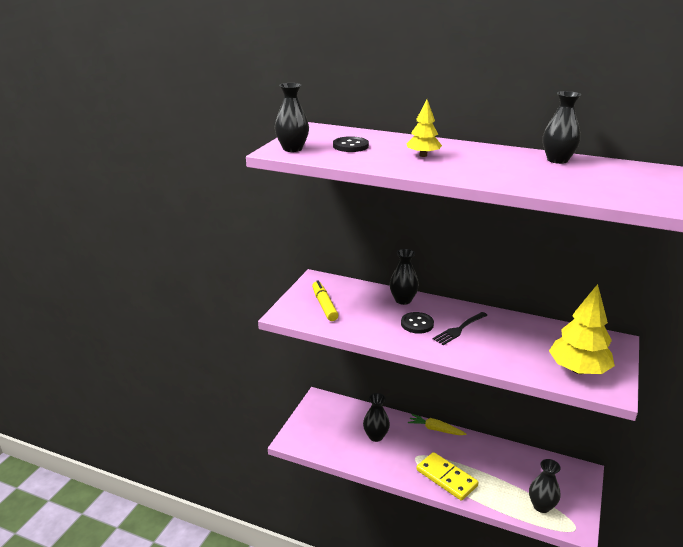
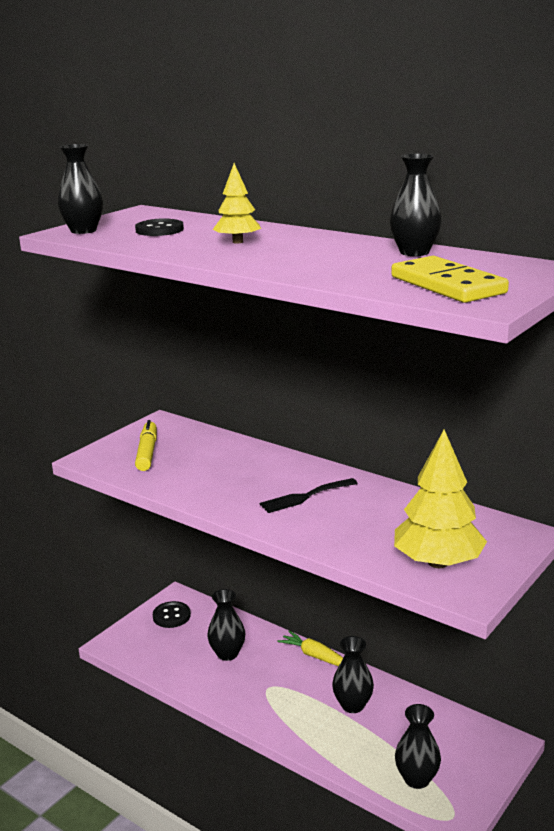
camera: 15 degrees right, 5 degrees down
black vase [390,249,419,305] -> black vase moved to [332,636,374,713]
black button [401,312,434,334] -> black button moved to [153,601,191,628]
yellow domino [416,452,479,501] -> yellow domino moved to [391,256,509,303]

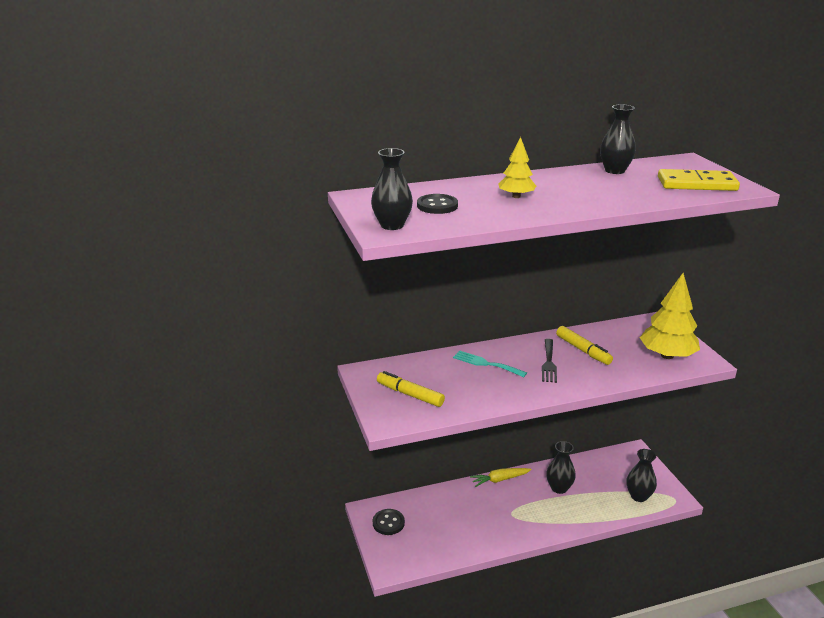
camera: 55 degrees left, 5 degrees up
black vase [207,589,245,661] -> none
none -> turquoise fork [453,351,527,377]
none -> yellow marker [556,326,613,365]

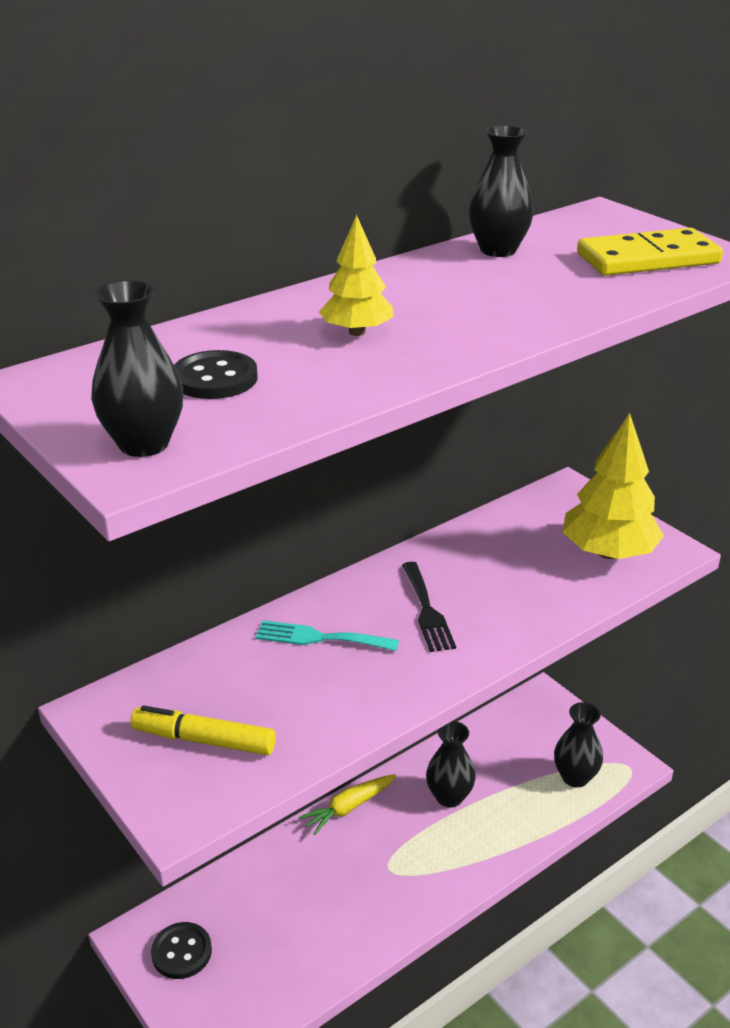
camera: 20 degrees left, 5 degrees up
yellow marker [556,326,613,365] -> none

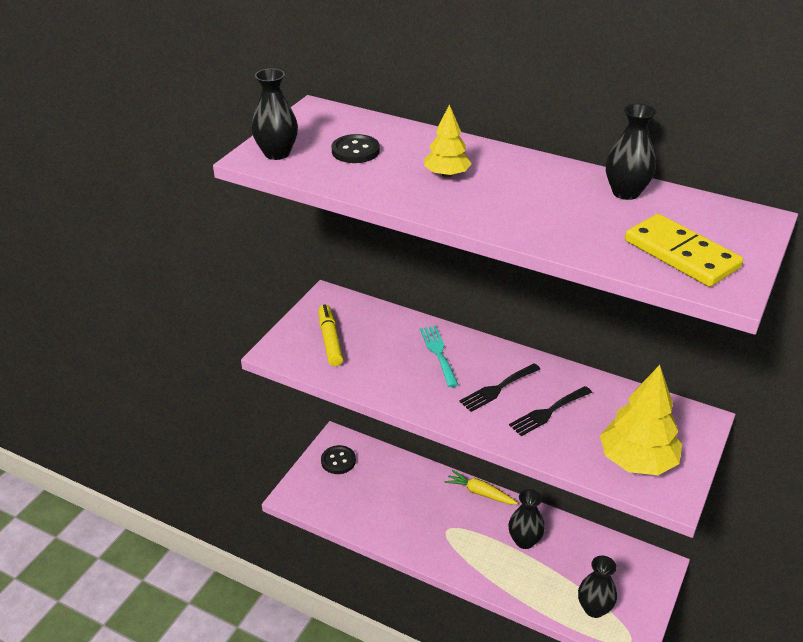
camera: 65 degrees right, 5 degrees up
none -> black fork [509,386,592,436]

